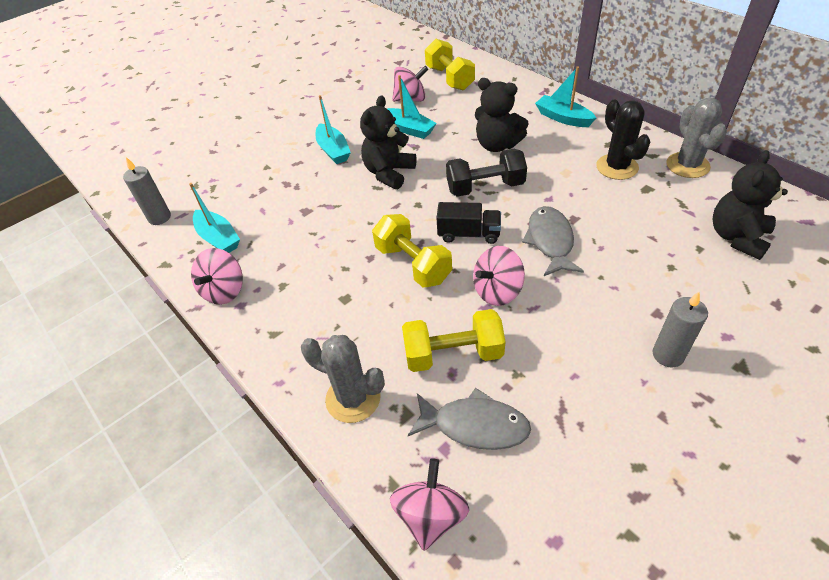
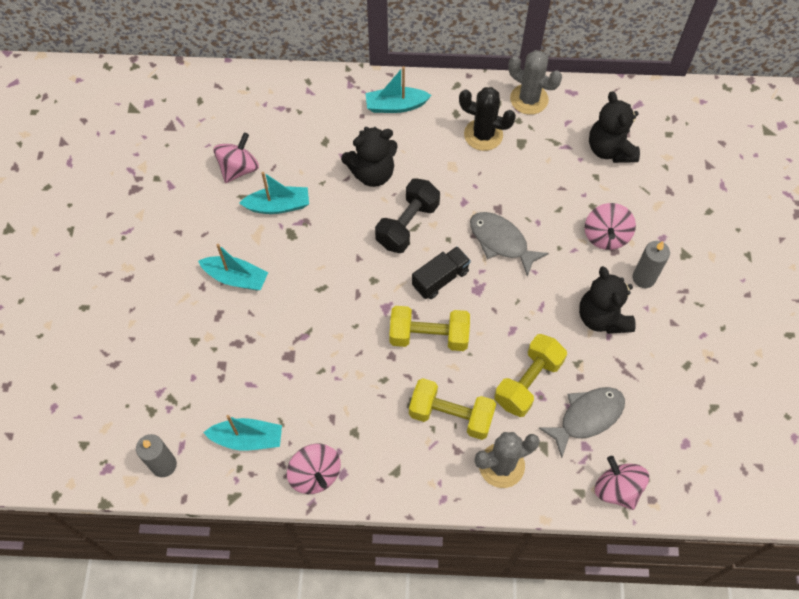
camera: 50 degrees left, 15 degrees up
black teddy bear [360,95,417,189] -> black teddy bear moved to [579,266,636,334]
yellow dumbbell [425,39,475,90] -> yellow dumbbell moved to [409,378,496,440]
pink spinning top [473,246,525,306] -> pink spinning top moved to [585,203,636,250]

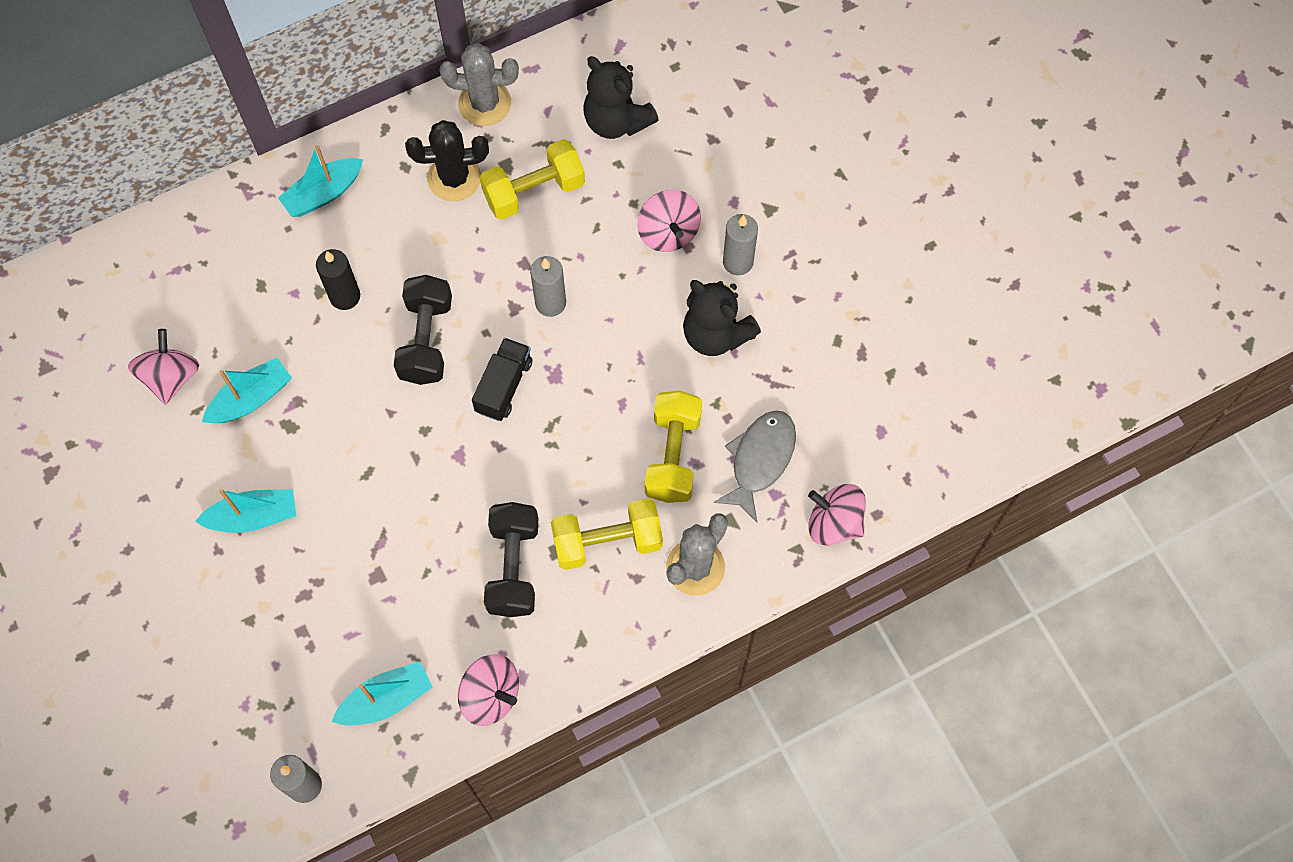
camera: 30 degrees left, 5 degrees up
black teddy bear [341,127,398,187] -> black candle [316,249,360,310]
yellow dumbbell [389,306,470,351] -> yellow dumbbell moved to [480,139,585,220]
grey fish [470,212,549,277] -> grey candle [530,256,566,317]
none -> black dumbbell [484,502,538,617]

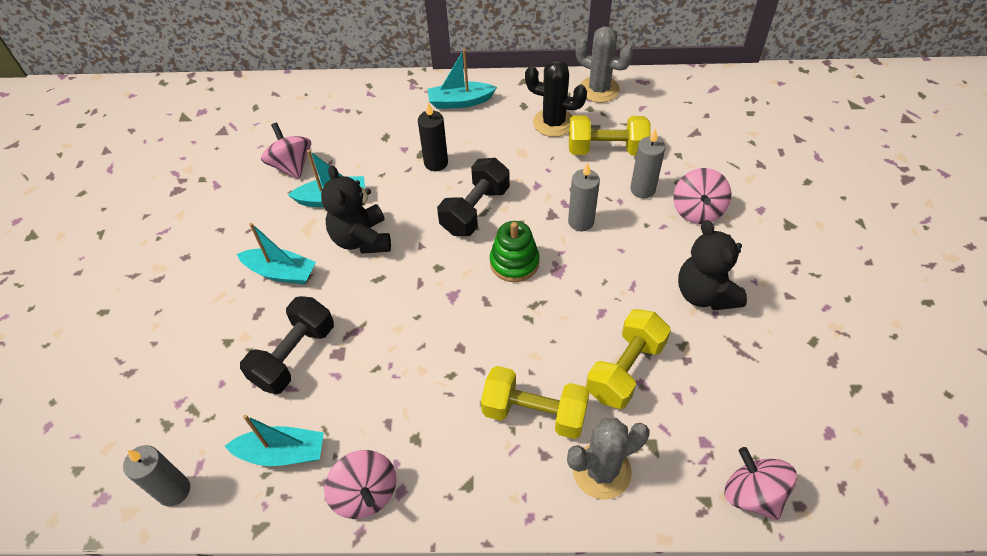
camera: 30 degrees right, 15 degrees down
pink spinning top [128,329,199,405] -> pink spinning top turned 60 degrees counterclockwise [261,123,311,179]
black truck [472,338,532,421] -> green stacking toy [490,221,540,282]
black dumbbell [484,502,538,617] -> black dumbbell moved to [240,296,334,394]
black teddy bear [583,56,659,139] -> black teddy bear moved to [321,165,391,254]
grey fish [714,410,796,522] -> none
grey candle [723,214,758,275] -> grey candle moved to [630,129,666,198]

